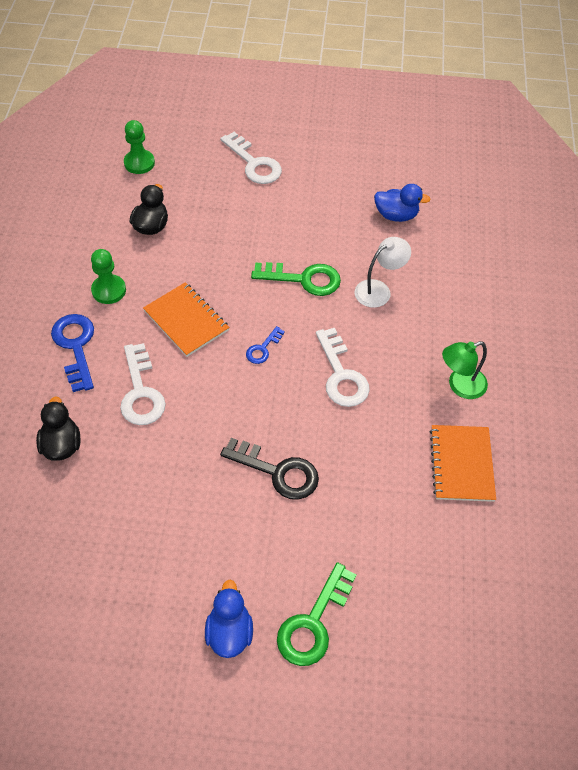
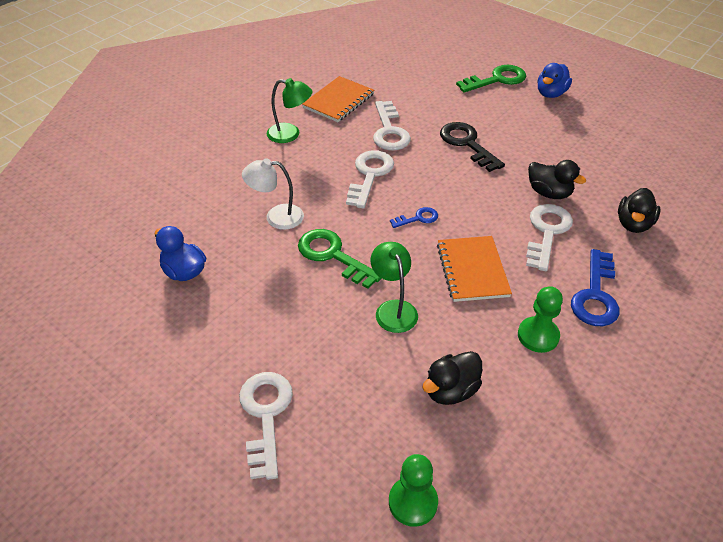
camera: 145 degrees left, 10 degrees down
none -> green lamp [370,242,418,333]
none -> white key [373,101,411,150]
none -> black duck [528,160,586,199]

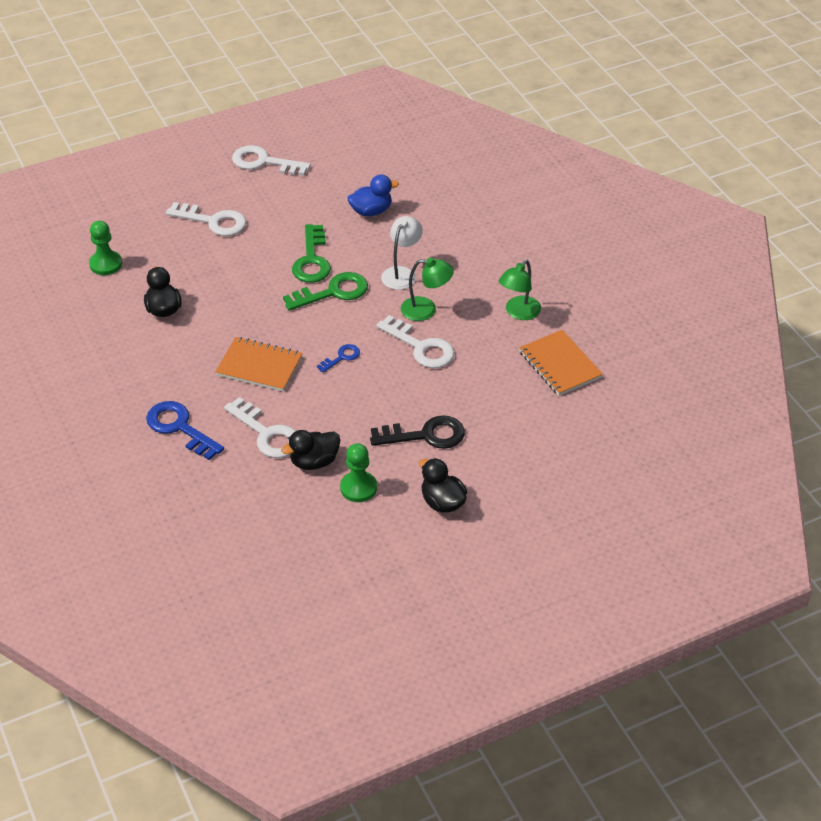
camera: 115 degrees right, 0 degrees up
green lamp [370,242,418,333] -> green lamp moved to [401,258,454,321]
white key [373,101,411,150] -> white key moved to [232,145,311,176]
blue key [390,207,438,228] -> blue key turned 135 degrees counterclockwise [317,344,360,373]
green key [456,65,526,93] -> green key moved to [292,224,331,283]
green pawn [518,286,563,353] -> green pawn moved to [340,443,377,502]
blue duck [537,63,572,98] -> none
black duck [618,188,661,233] -> black duck moved to [419,458,467,513]

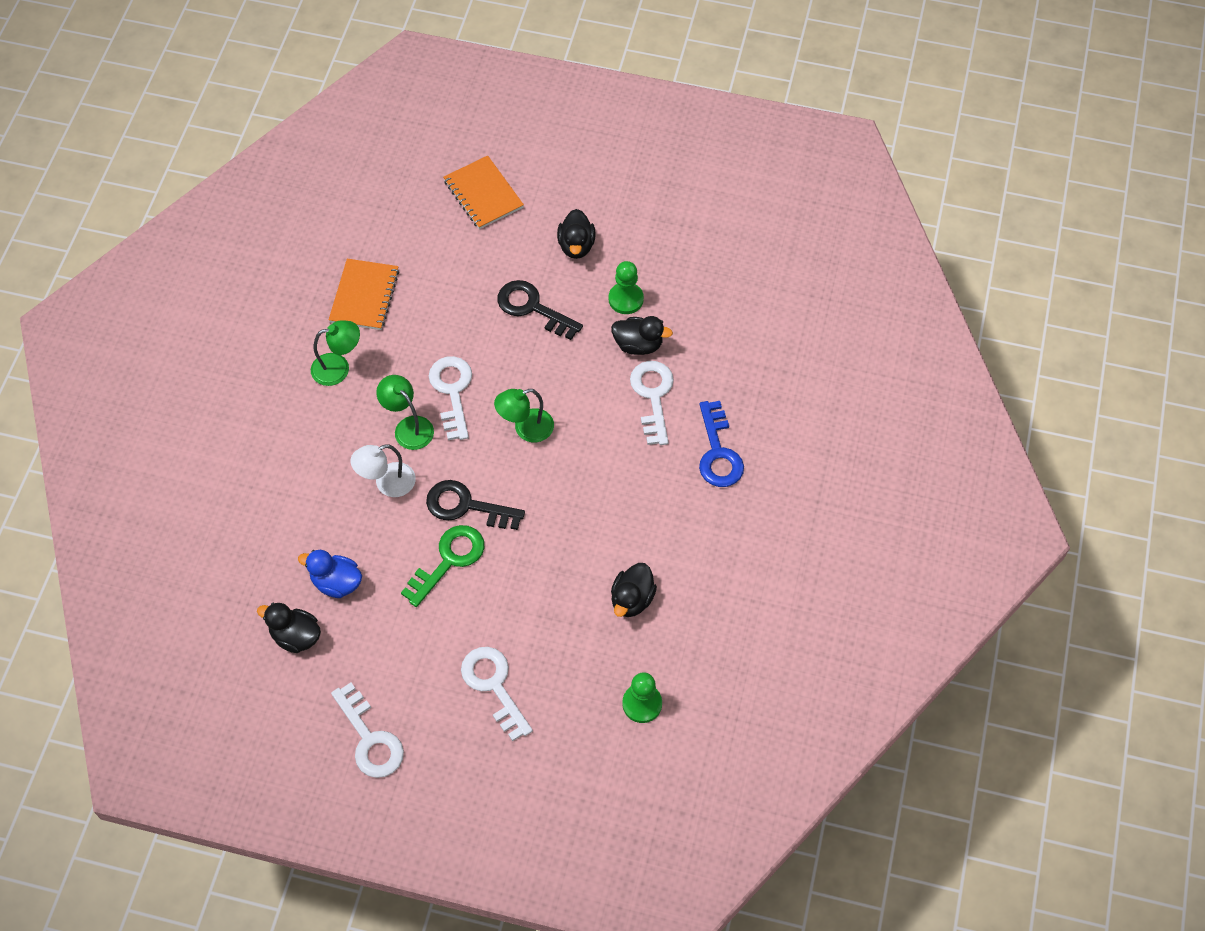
camera: 140 degrees left, 15 degrees up
orange notebook [215,337,303,392] -> orange notebook moved to [443,155,524,229]
green key [283,272,368,311] -> black key [426,480,525,530]
blue key [317,344,360,373] -> green lamp [494,389,554,442]
none -> black duck [257,603,321,653]

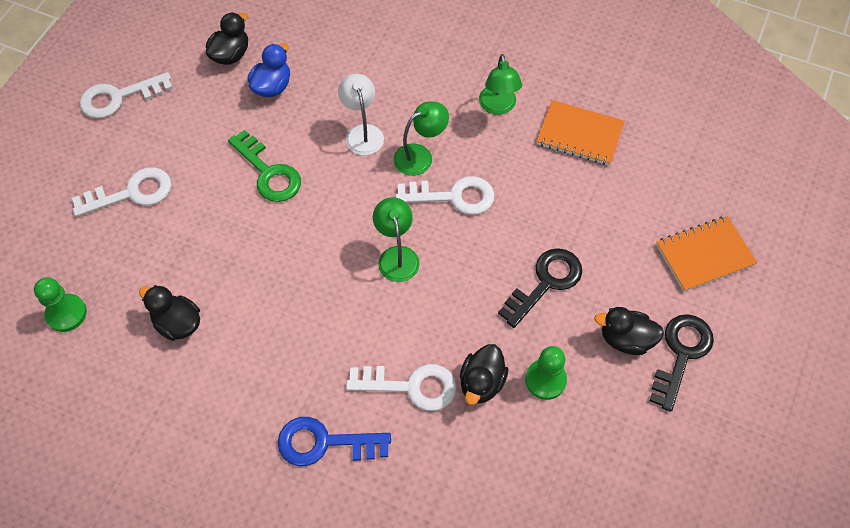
camera: 100 degrees right, 0 degrees up
black key [426,480,525,530] -> black key moved to [650,314,714,412]

